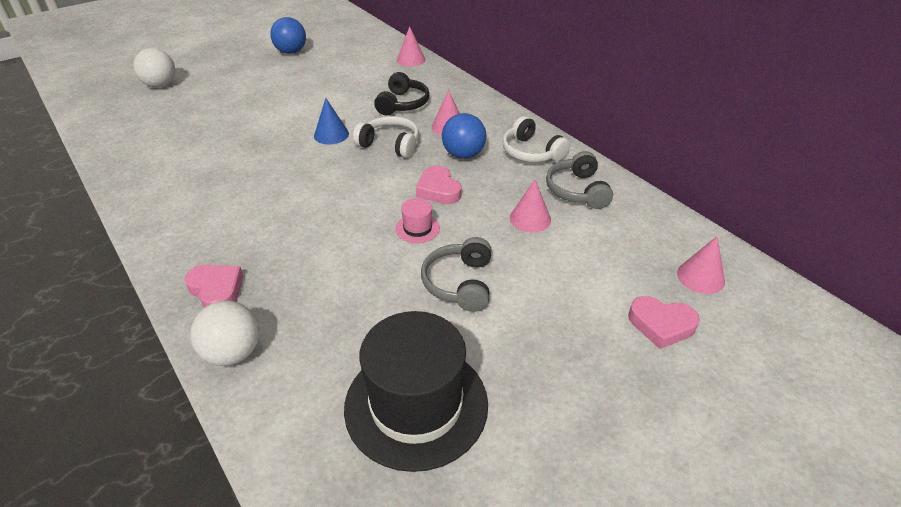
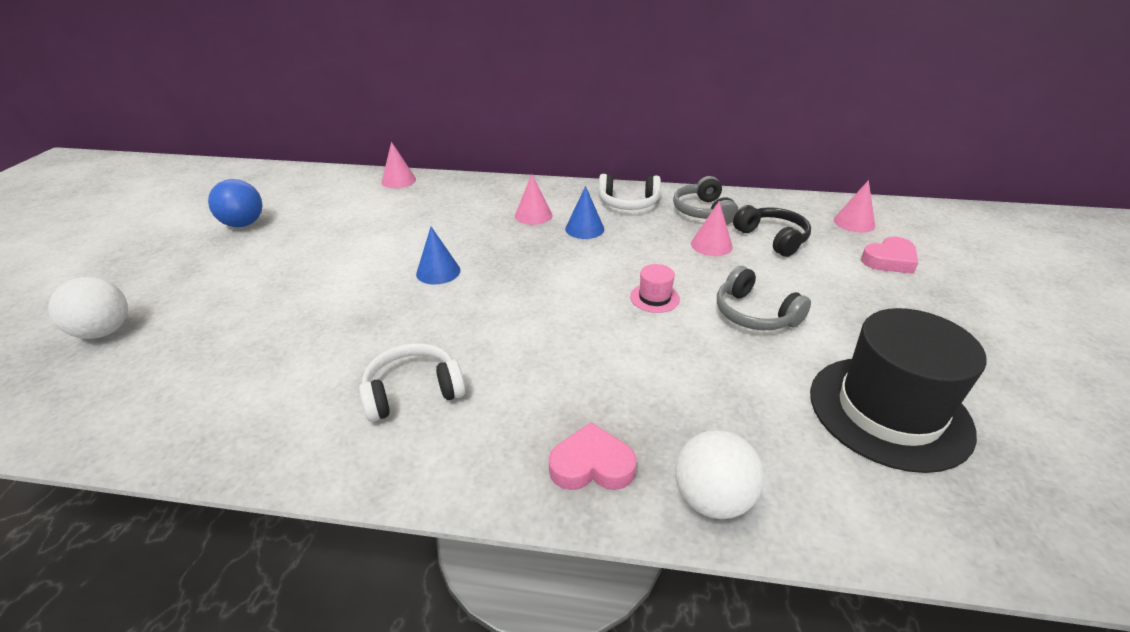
camera: 45 degrees left, 5 degrees down
white headphones [353,116,419,158] -> white headphones moved to [359,343,465,422]
black headphones [374,72,430,115] -> black headphones moved to [733,205,811,257]
pink heart [416,165,462,204] -> none
blue ball [442,113,486,159] -> blue cone [565,186,604,239]
grey headphones [546,151,613,209] -> grey headphones turned 45 degrees clockwise [673,176,739,225]

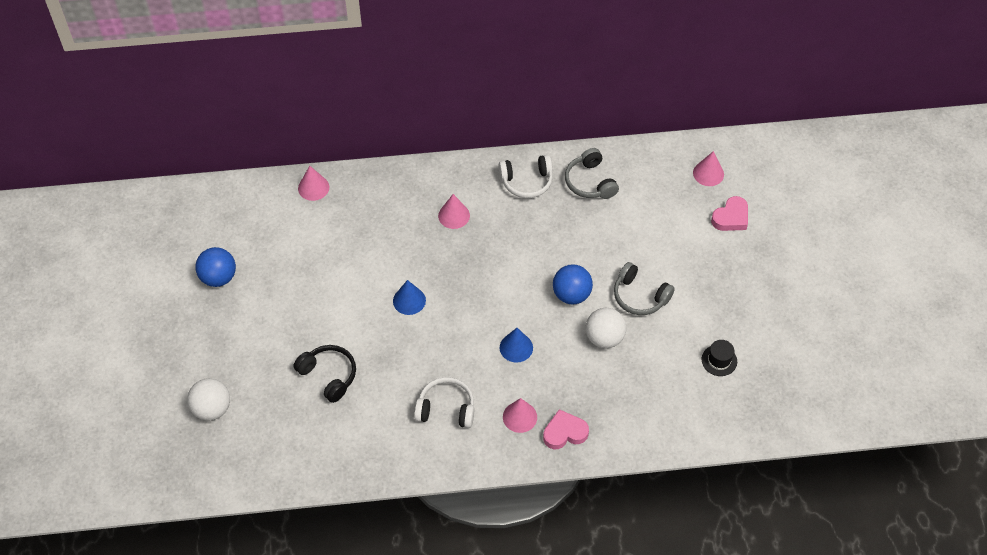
camera: 15 degrees left, 20 degrees up
white headphones [359,343,465,422] -> white headphones turned 45 degrees clockwise [414,377,475,428]
blue cone [565,186,604,239] -> blue cone moved to [500,328,533,363]
pink hat [630,264,680,313] -> blue ball [553,264,593,305]
white ball [675,430,764,519] -> white ball moved to [586,308,626,348]
pink cone [691,201,733,256] -> pink cone moved to [503,398,537,433]
black headphones [733,205,811,257] -> black headphones moved to [293,345,356,403]
black hat [810,308,987,473] -> black hat [702,340,737,376], size x0.41

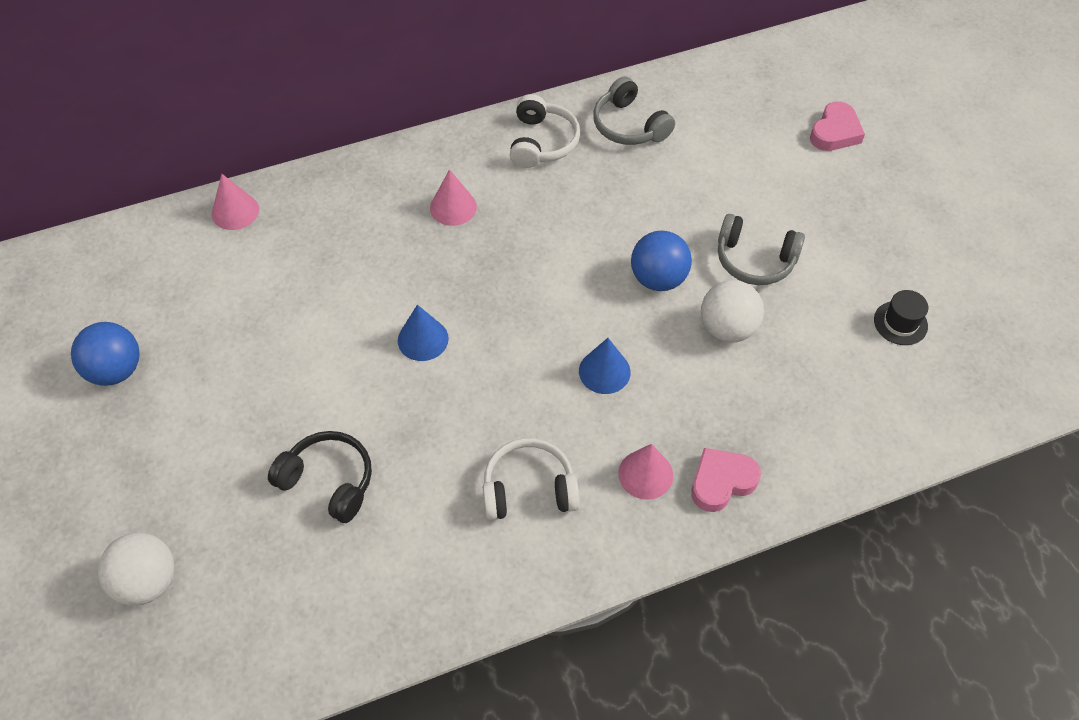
camera: 15 degrees left, 0 degrees up
white headphones [499,155,553,198] -> white headphones turned 60 degrees counterclockwise [510,94,580,168]
pink cone [693,151,724,186] -> none

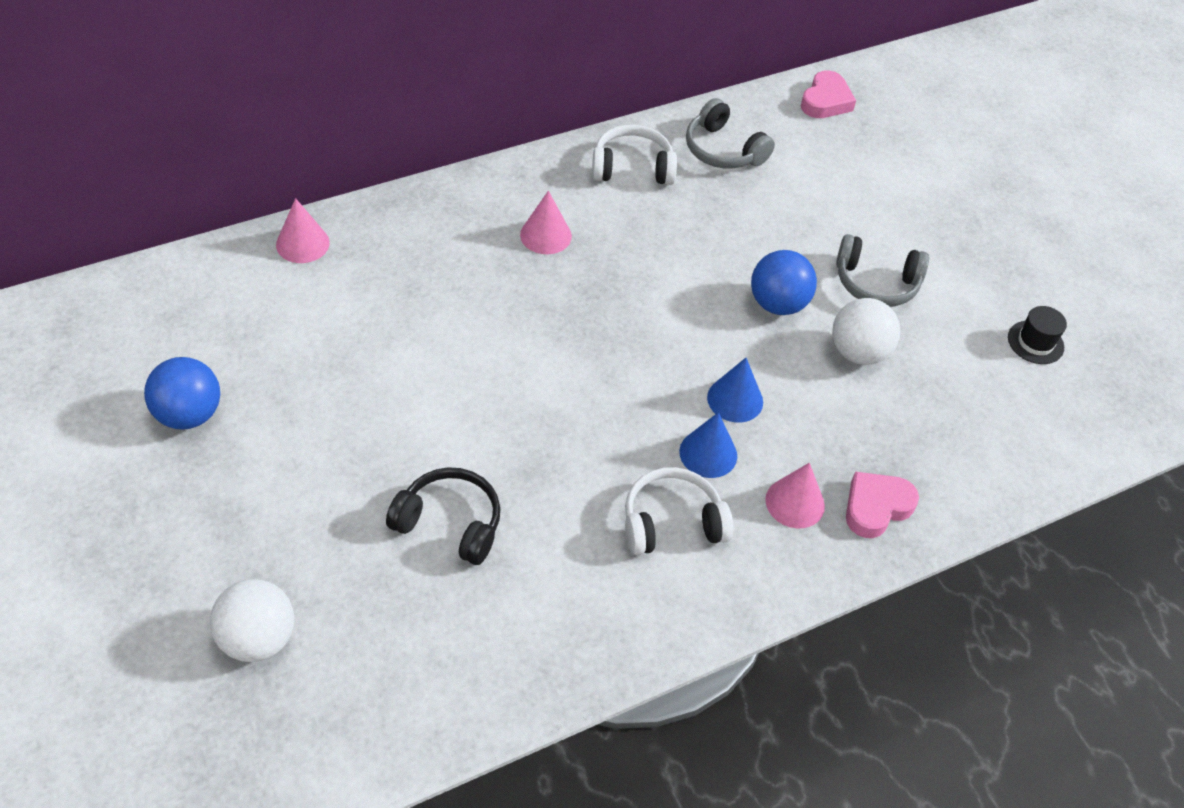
camera: 10 degrees left, 5 degrees down
blue cone [398,305,449,361] -> blue cone moved to [679,412,737,478]
white headphones [510,94,580,168] -> white headphones turned 90 degrees counterclockwise [592,125,677,185]
pink heart [810,102,865,151] -> pink heart moved to [801,71,856,118]

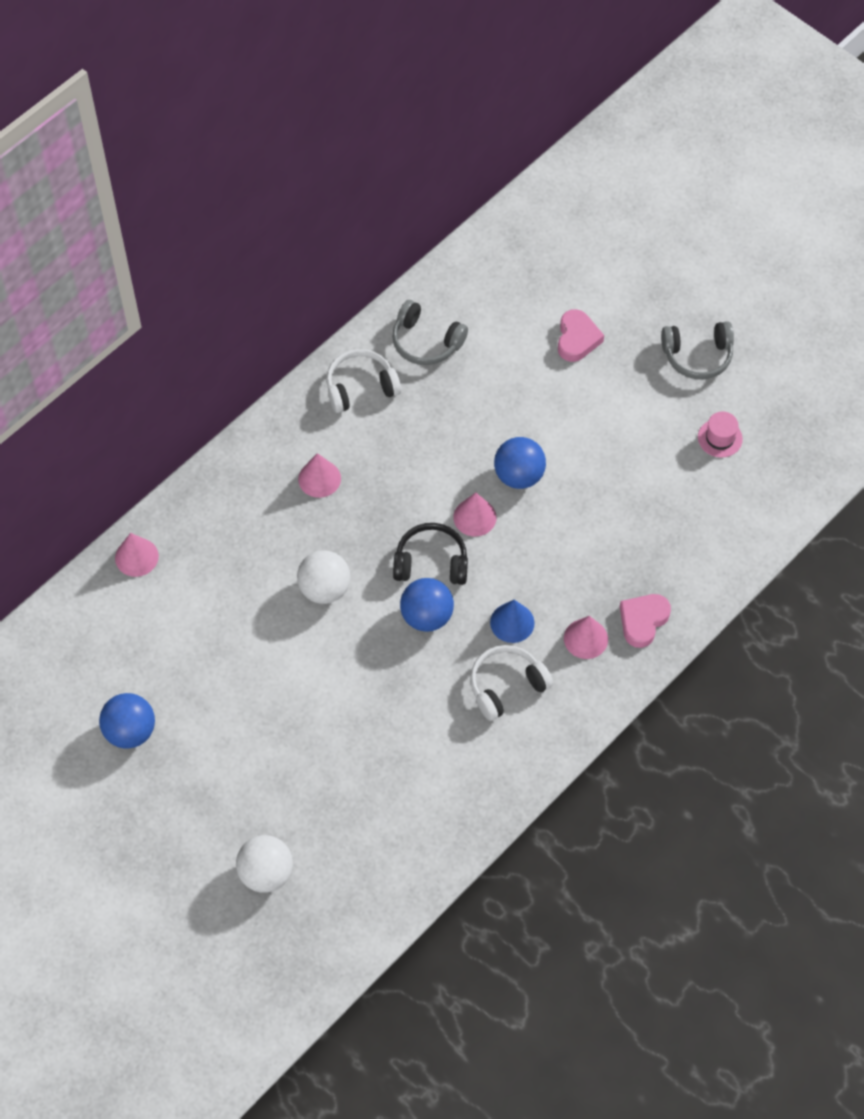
camera: 15 degrees left, 10 degrees up
black headphones [386,467,501,565] -> black headphones moved to [393,523,468,585]
blue cone [707,358,763,422] -> none
pink heart [801,71,856,118] -> pink heart moved to [558,309,604,362]
white ball [832,298,900,365] -> white ball moved to [297,550,350,604]
grey headphones [836,234,929,307] -> grey headphones moved to [661,321,734,379]
black hat [1008,306,1067,364] -> pink hat [698,411,743,457]
none -> blue ball [400,578,454,632]
none -> pink cone [453,492,496,536]

